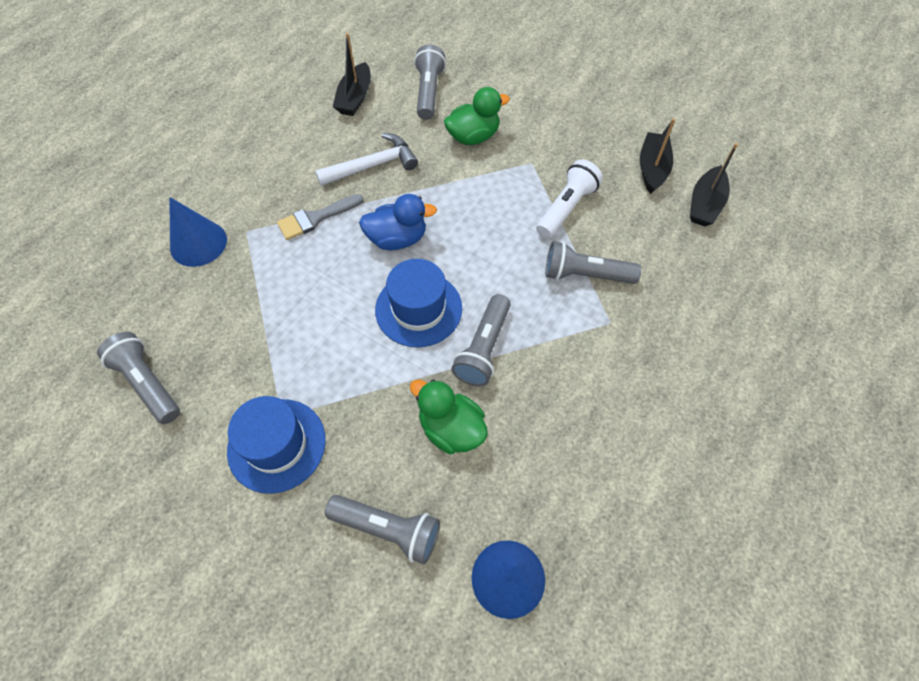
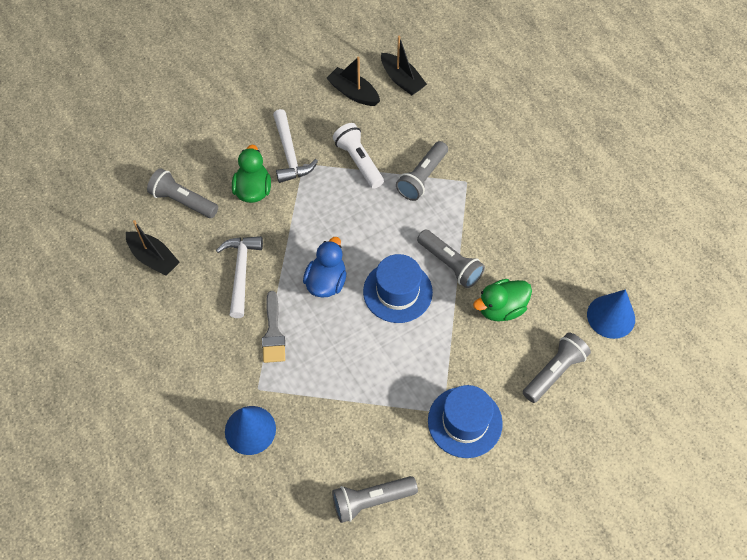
camera: 65 degrees left, 0 degrees up
none -> white hammer [273,109,318,183]

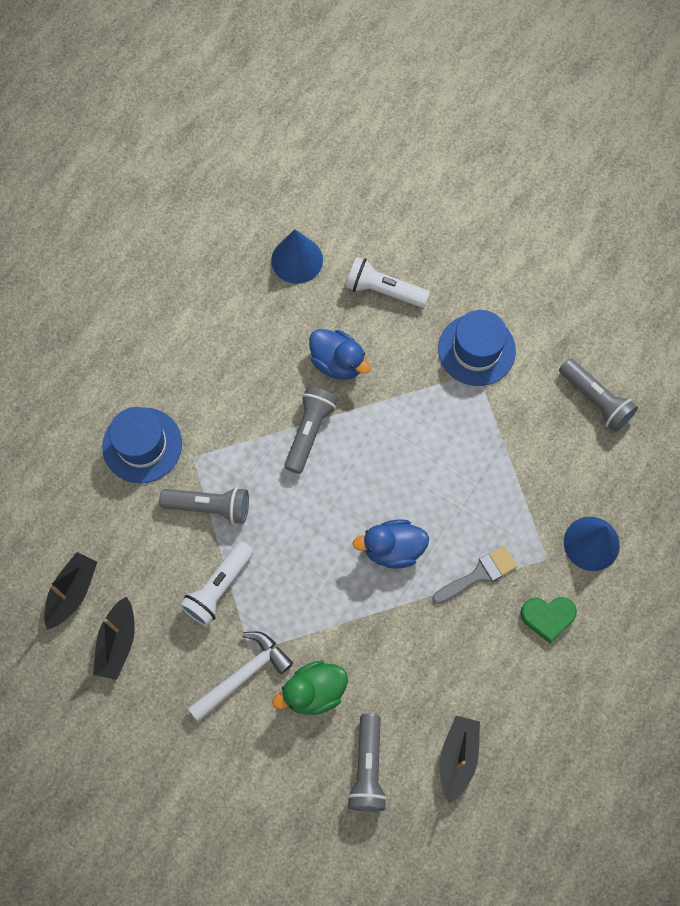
camera: 115 degrees left, 10 degrees up
white hammer [216,236,263,318] -> none
blue hat [363,254,433,323] -> blue hat moved to [102,407,182,483]
green duck [473,279,532,322] -> blue duck [309,329,371,380]
grey flashlight [523,332,591,403] -> white flashlight [346,257,430,308]
none -> green heart [520,597,577,643]

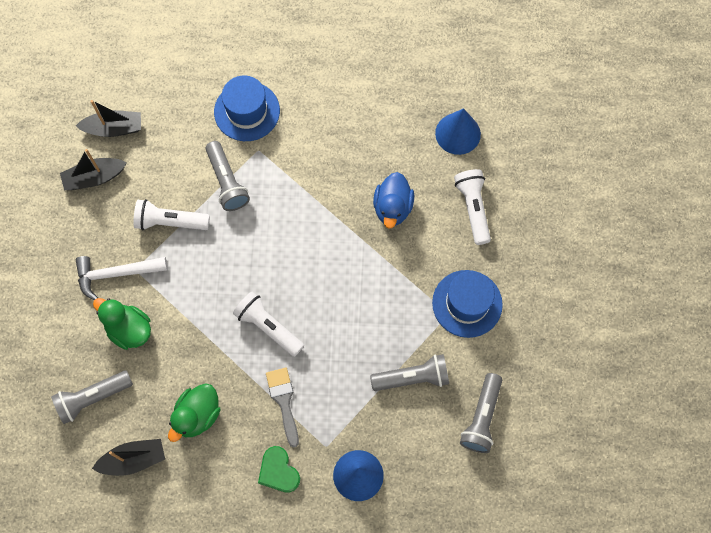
camera: 60 degrees right, 0 degrees up
white hammer [188,631,293,722] -> white hammer turned 150 degrees clockwise [76,256,168,300]
grey flashlight [284,386,338,474] -> grey flashlight moved to [370,354,449,391]
blue duck [353,519,429,569] -> white flashlight [233,291,304,357]
grey brush [432,546,517,604] -> grey brush turned 135 degrees counterclockwise [266,368,299,448]
none -> green duck [168,383,221,442]

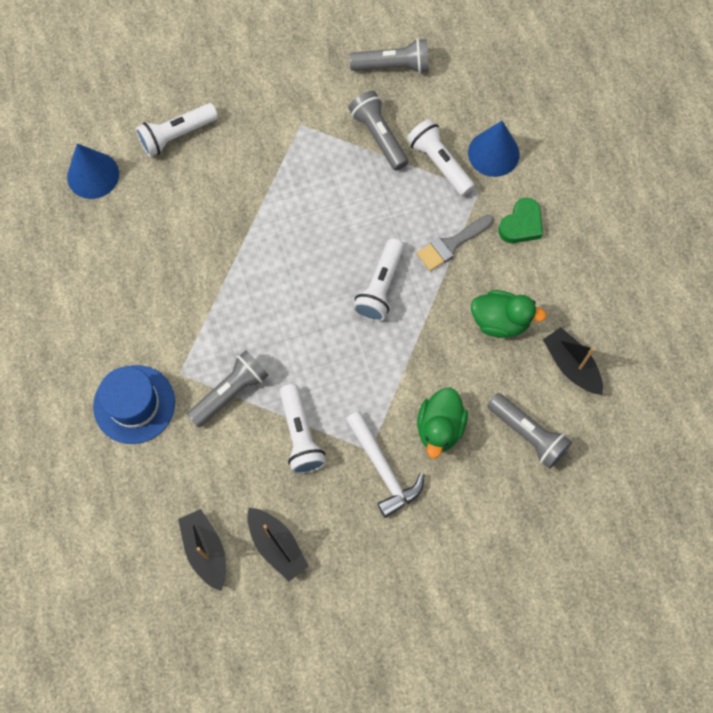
camera: 110 degrees left, 0 degrees up
blue duck [373,172,414,229] -> none
blue hat [432,270,503,338] -> none
none -> white flashlight [407,119,475,196]

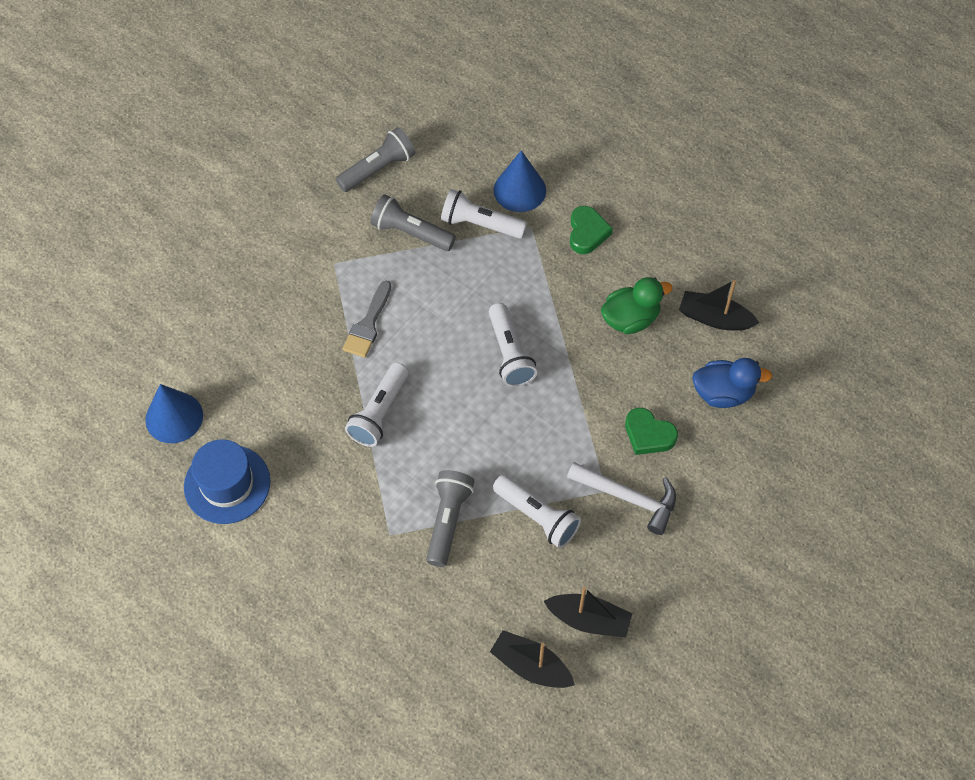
camera: 35 degrees left, 10 degrees down
blue hat [93,365,175,444] -> blue hat moved to [184,439,270,524]
white flashlight [136,103,218,157] -> white flashlight moved to [345,362,408,447]
grey brush [417,215,493,271] -> grey brush moved to [343,281,391,358]
green duck [417,387,468,458] -> green heart [625,408,678,455]
grey flashlight [487,393,572,469] -> blue duck [692,358,772,408]

